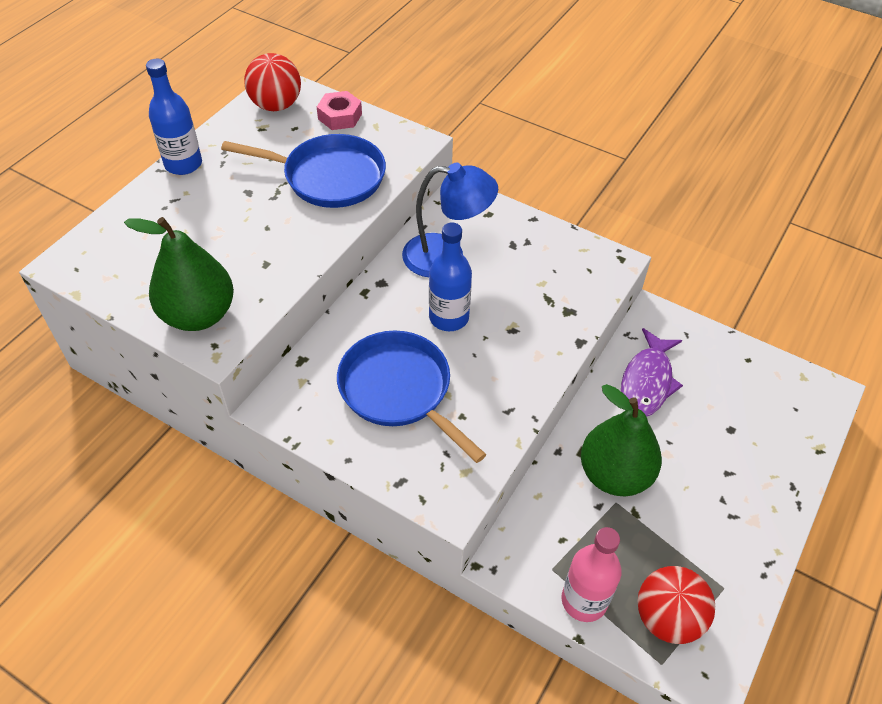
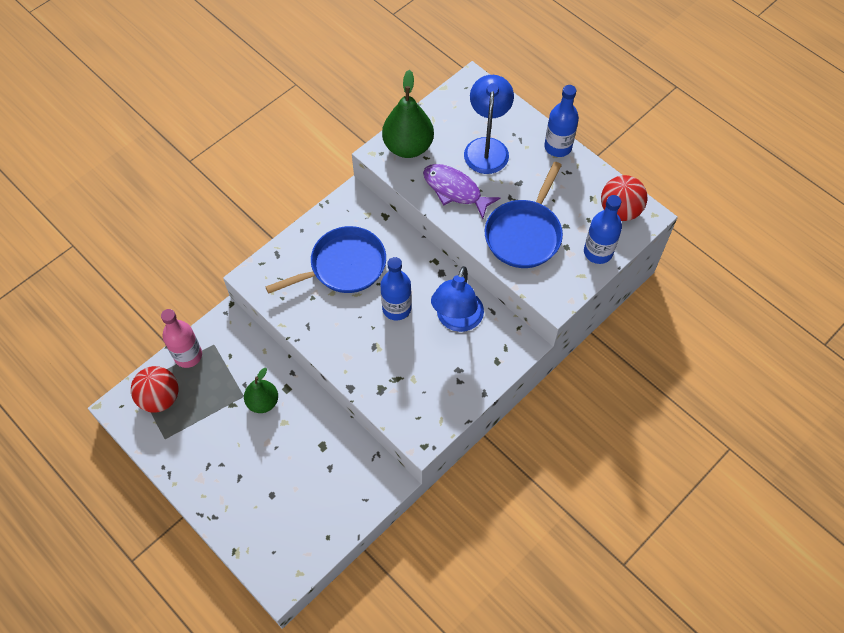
camera: 105 degrees right, 10 degrees up
pink nut [317,91,362,130] -> blue bottle [584,195,622,264]
green pear [581,384,662,496] -> green pear [244,368,278,413], size x0.63
purple fish [621,328,683,417] -> purple fish moved to [423,164,500,219]
none -> blue lamp [464,75,514,174]

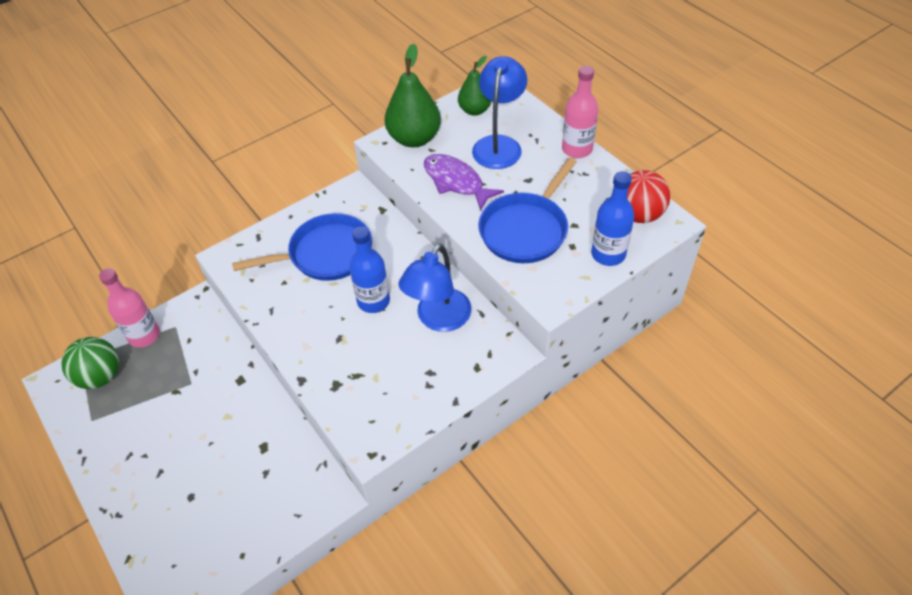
camera: 10 degrees right, 10 degrees down
red ball [131,366,179,413] -> green ball [61,337,119,389]
green pear [244,368,278,413] -> green pear moved to [458,56,491,116]
blue bottle [544,85,579,157] -> pink bottle [562,66,598,158]

